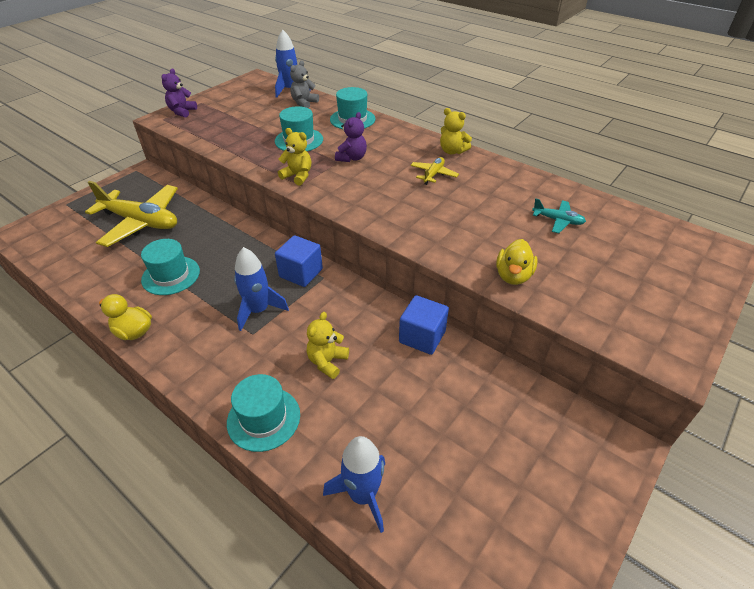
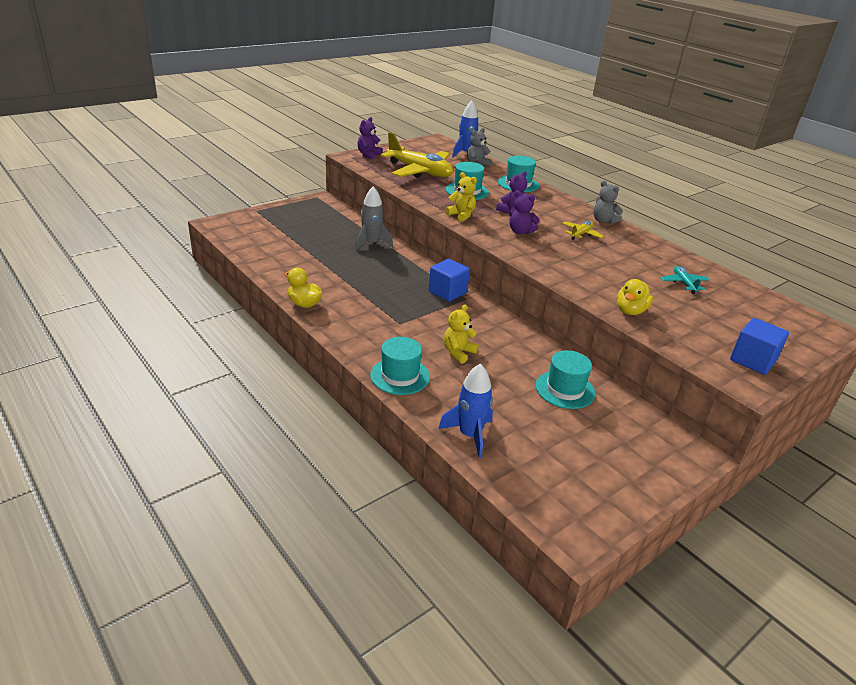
camera: 10 degrees right, 10 degrees down
yellow plane [85,181,178,247] -> yellow plane moved to [380,132,453,178]
turquoise hat [141,239,200,295] -> turquoise hat moved to [535,350,595,409]
blue rocket [234,247,289,331] -> none
blue cube [399,295,449,355] -> blue cube moved to [730,318,789,375]
yellow teddy bear [440,108,472,154] -> grey teddy bear [593,181,623,224]
turquoise plane [532,198,586,233] -> turquoise plane turned 135 degrees counterclockwise [661,266,710,294]
none -> grey rocket [355,187,393,251]
none -> purple teddy bear [509,190,540,234]

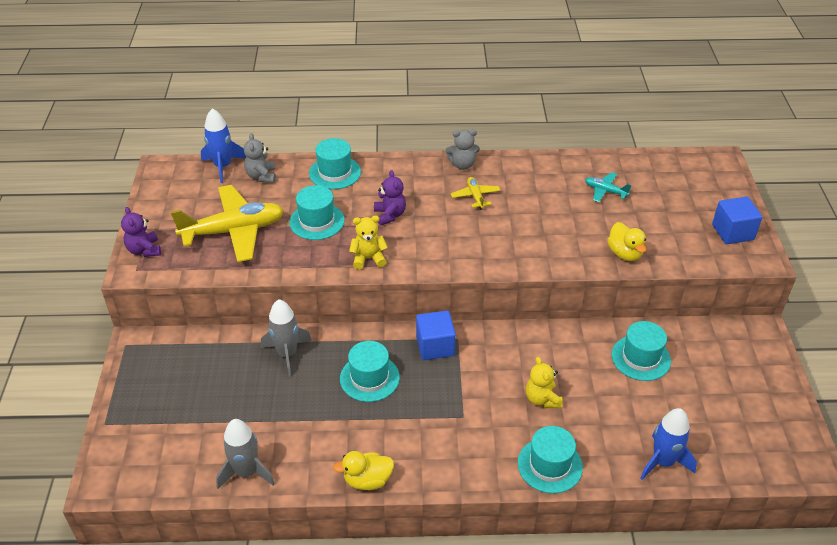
camera: 50 degrees left, 10 degrees up
purple teddy bear [509,190,540,234] -> none
none -> grey rocket [216,419,275,489]
none -> turquoise hat [340,341,400,402]

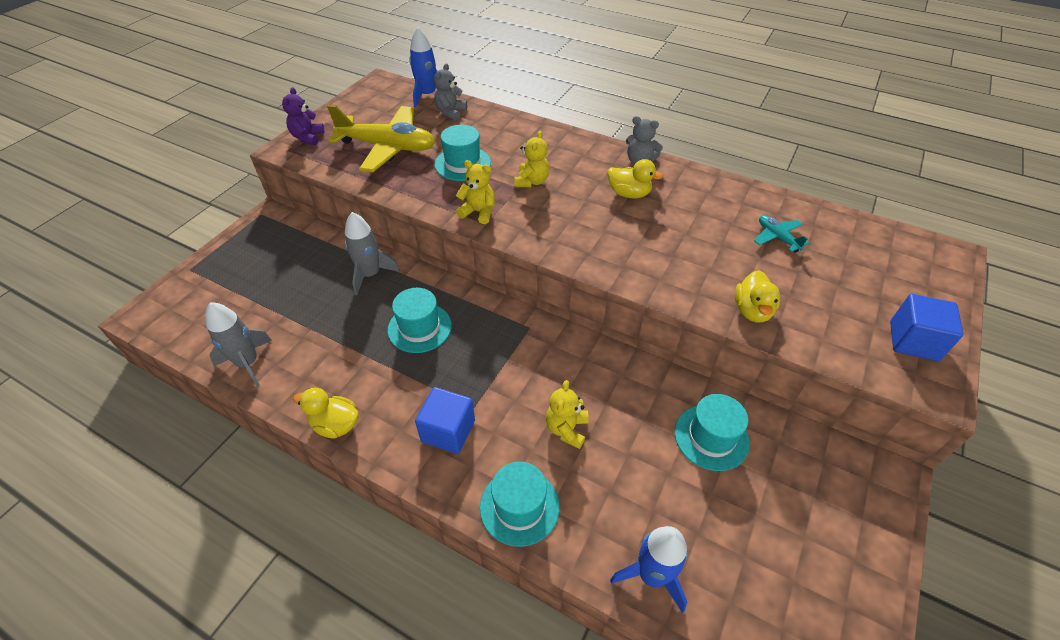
camera: 30 degrees right, 5 degrees up
turquoise hat [309,138,361,189] -> none
purple teddy bear [374,170,406,226] -> yellow teddy bear [515,131,550,187]
blue cube [416,311,456,360] -> blue cube moved to [415,387,475,454]
yellow plane [451,177,501,210] -> yellow duck [608,159,663,198]

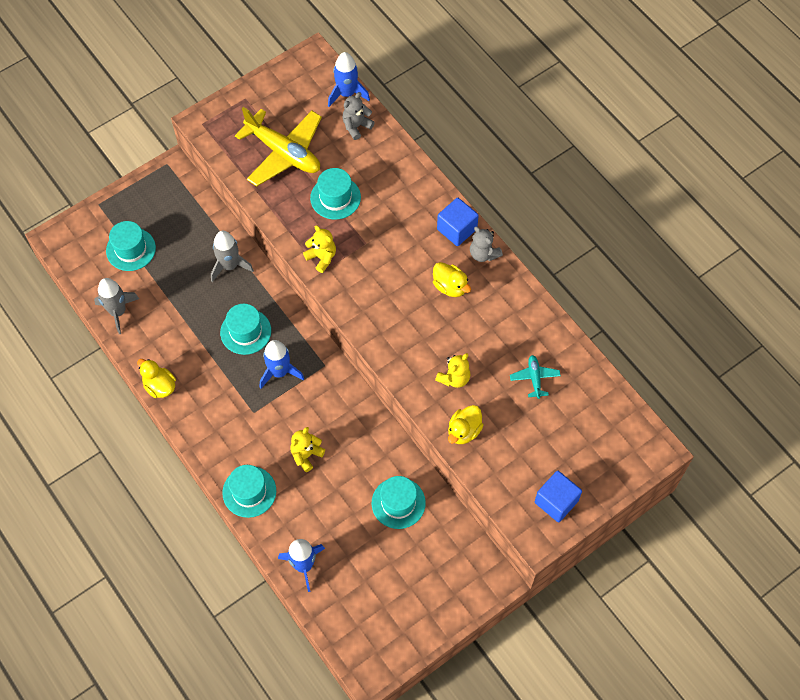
camera: 25 degrees right, 15 degrees up
purple teddy bear [282,87,325,145] -> none
blue cube [415,387,475,454] -> blue cube moved to [437,198,479,246]
yellow teddy bear [515,131,550,187] -> yellow teddy bear moved to [435,353,470,388]
none -> turquoise hat [106,221,156,271]
none -> blue rocket [260,340,304,388]

